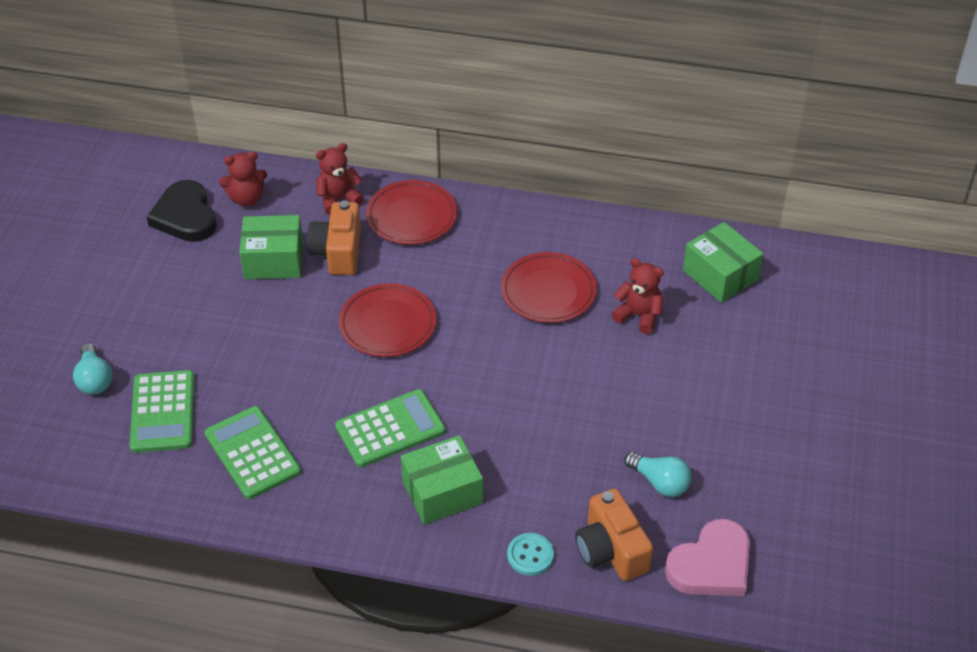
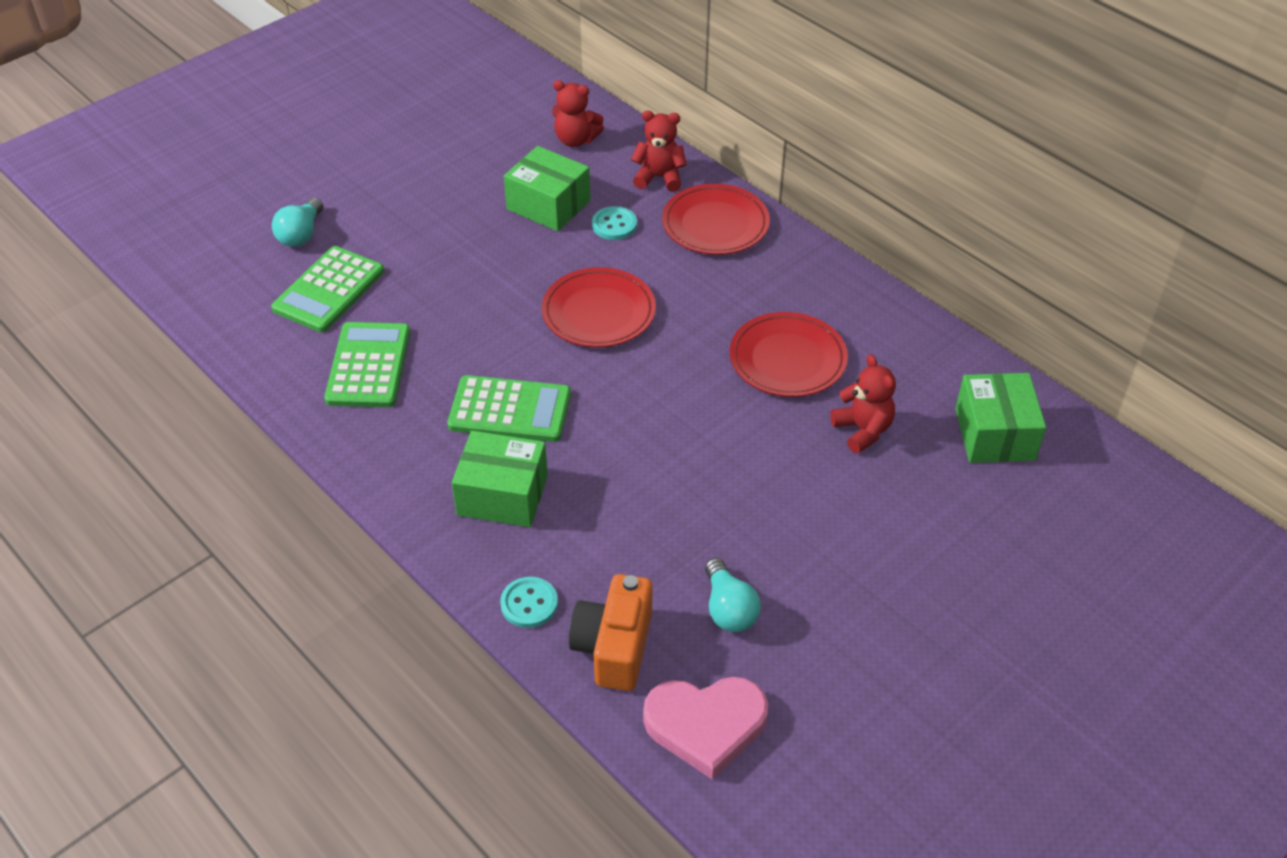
camera: 35 degrees right, 0 degrees up
black heart [147,180,217,242] -> none
orange camera [307,200,361,275] -> turquoise button [592,206,637,240]

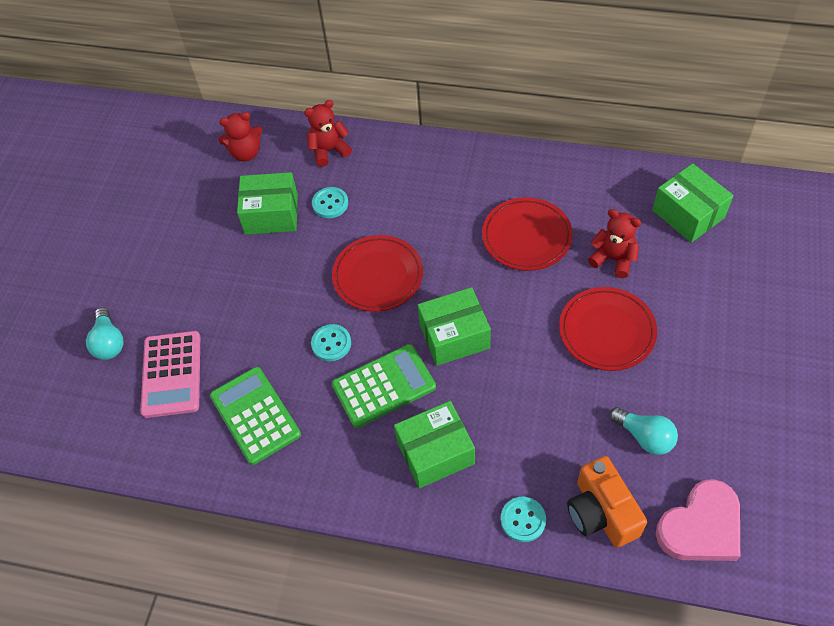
camera: 30 degrees left, 10 degrees up
green calculator [271,246,384,332] -> pink calculator [140,331,200,418]
red plate [662,184,770,255] -> red plate moved to [559,287,657,371]
none -> turquoise button [311,324,351,361]
none -> green box [418,287,491,366]

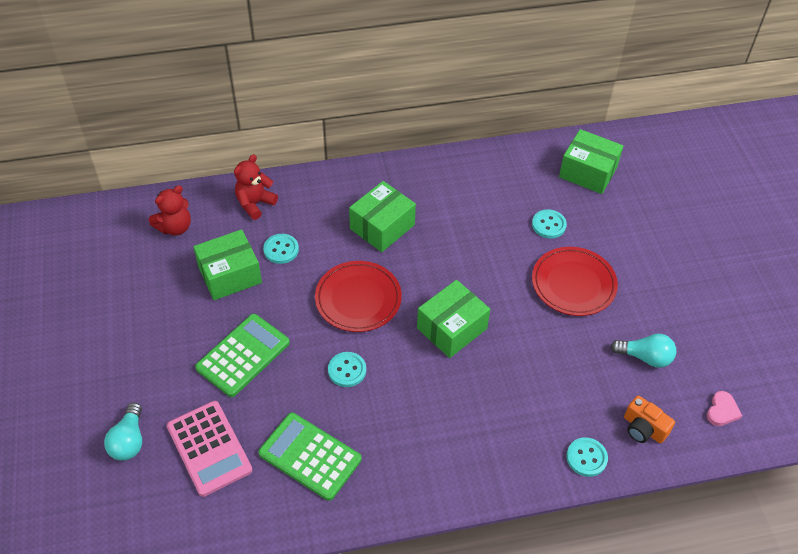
camera: 30 degrees left, 5 degrees down
turquoise light bulb [86,307,123,360] -> turquoise light bulb turned 45 degrees clockwise [104,403,142,461]
green calculator [332,344,436,428] -> green calculator moved to [195,314,290,397]
green box [394,401,475,488] -> green box moved to [349,181,416,252]
red plate [482,197,573,271] -> none
orange camera [567,456,647,547] -> orange camera [624,396,675,443], size x0.66
red teddy bear [588,209,641,278] -> turquoise button [532,209,567,238]
pink heart [656,479,740,561] -> pink heart [707,391,742,426], size x0.48

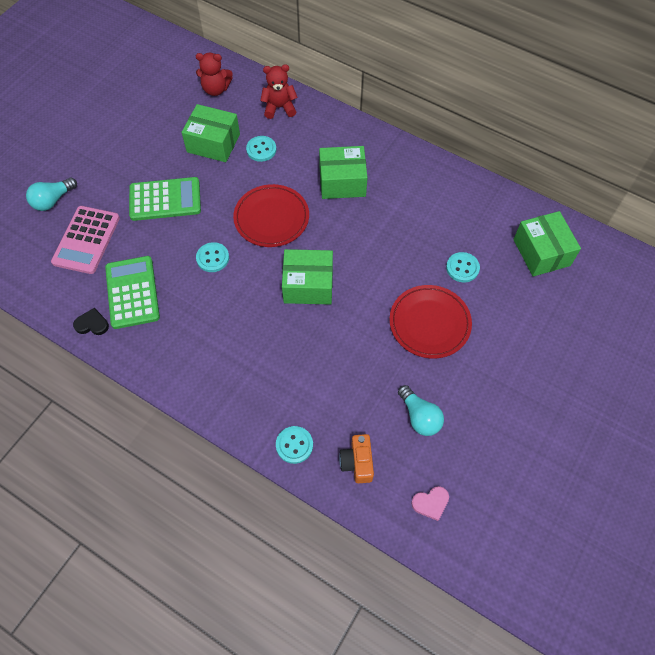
camera: 45 degrees right, 10 degrees up
none -> black heart [73,308,109,335]

